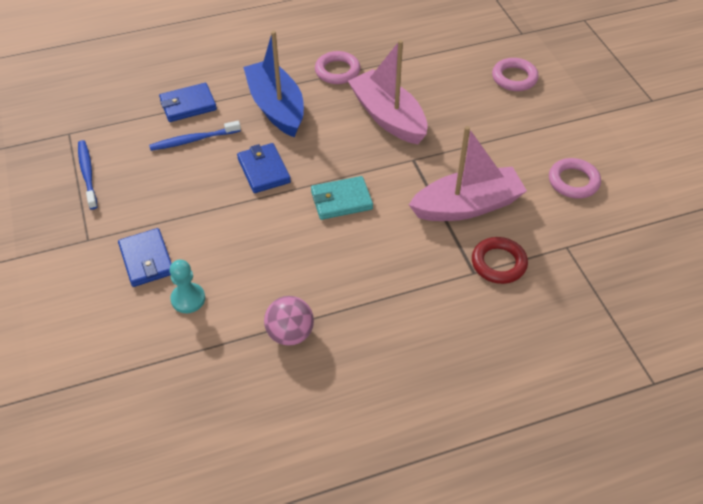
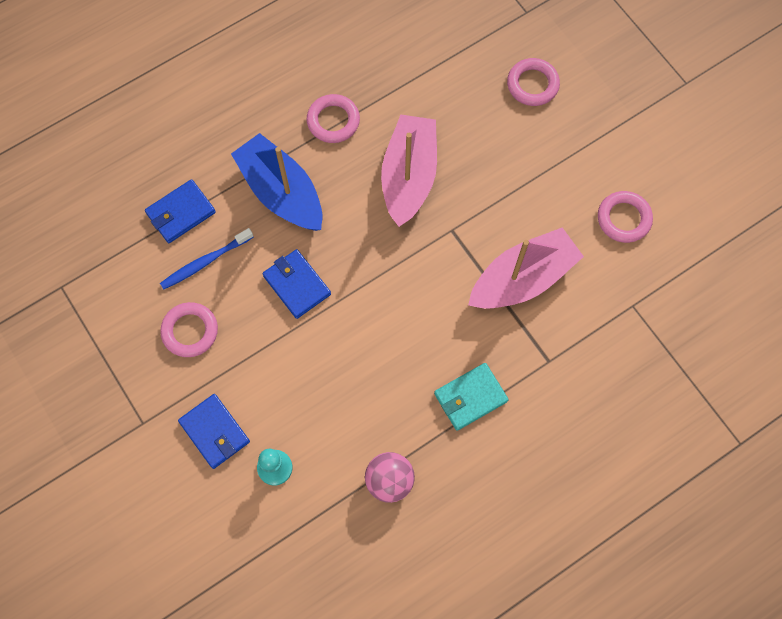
camera: 15 degrees left, 20 degrees up
blue toothbrush [78,140,97,210] -> none
turquoise wallet [311,176,373,220] -> turquoise wallet moved to [434,363,509,431]
pink boat [348,40,428,145] -> pink boat turned 60 degrees clockwise [381,115,437,227]
red ring [472,237,528,284] -> none
none -> pink ring [160,302,218,357]

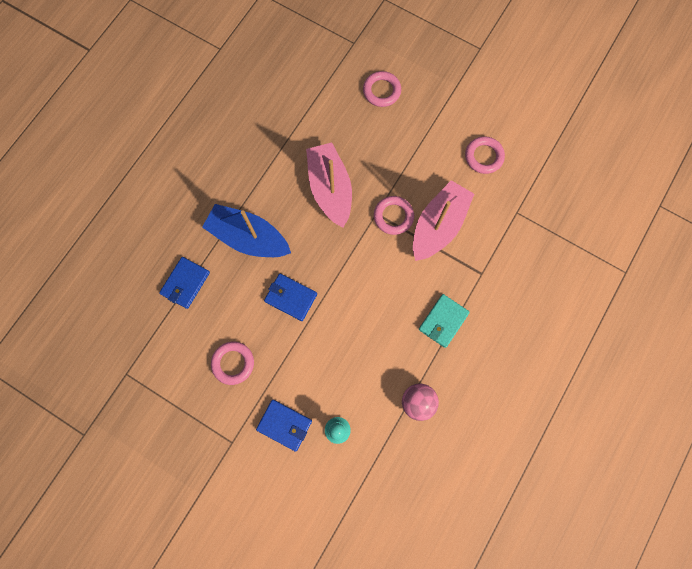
camera: 25 degrees left, 5 degrees up
blue toothbrush [160,228,254,289] -> none
pink ring [307,94,360,143] -> pink ring moved to [374,196,414,235]

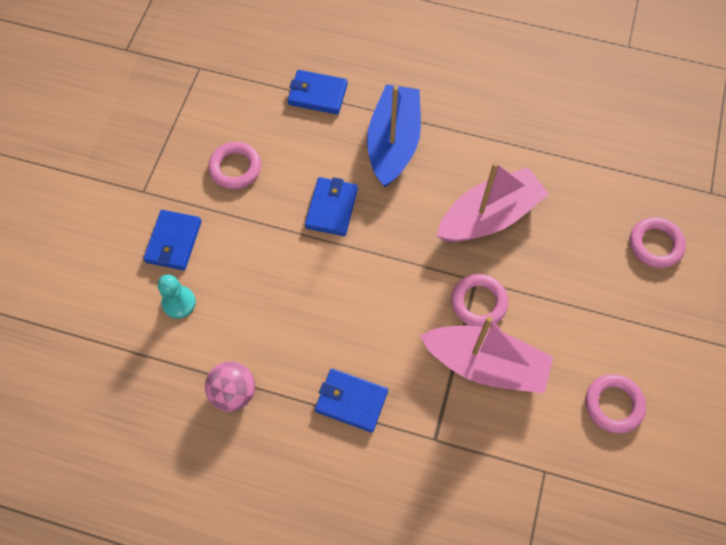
camera: 75 degrees right, 10 degrees down
turquoise wallet [419,294,470,348] -> blue wallet [315,368,388,433]

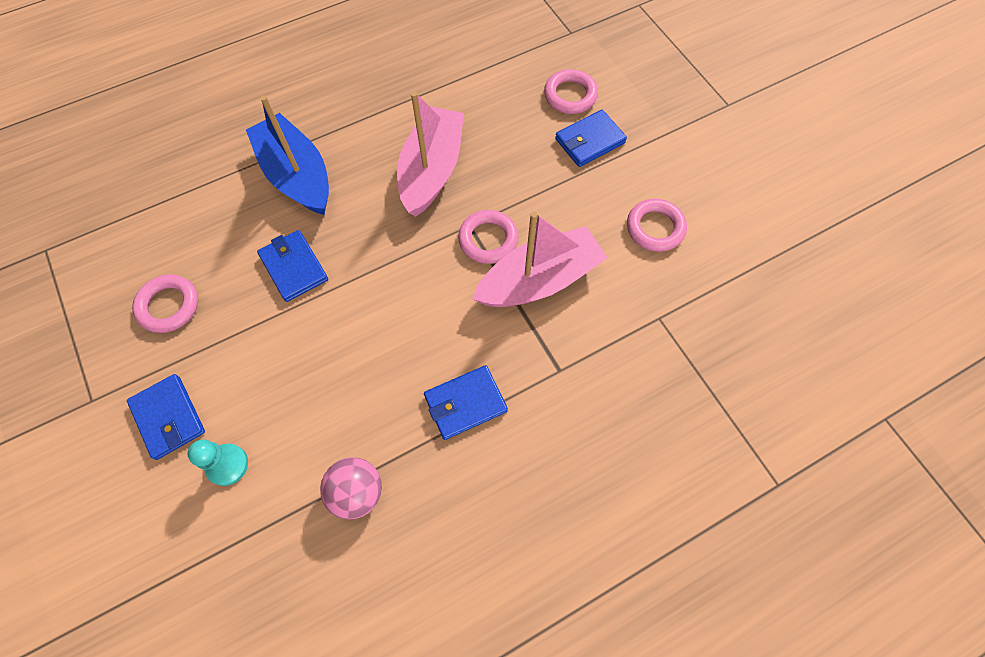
camera: 45 degrees left, 0 degrees up
blue wallet [288,70,348,115] -> blue wallet moved to [555,110,627,167]

